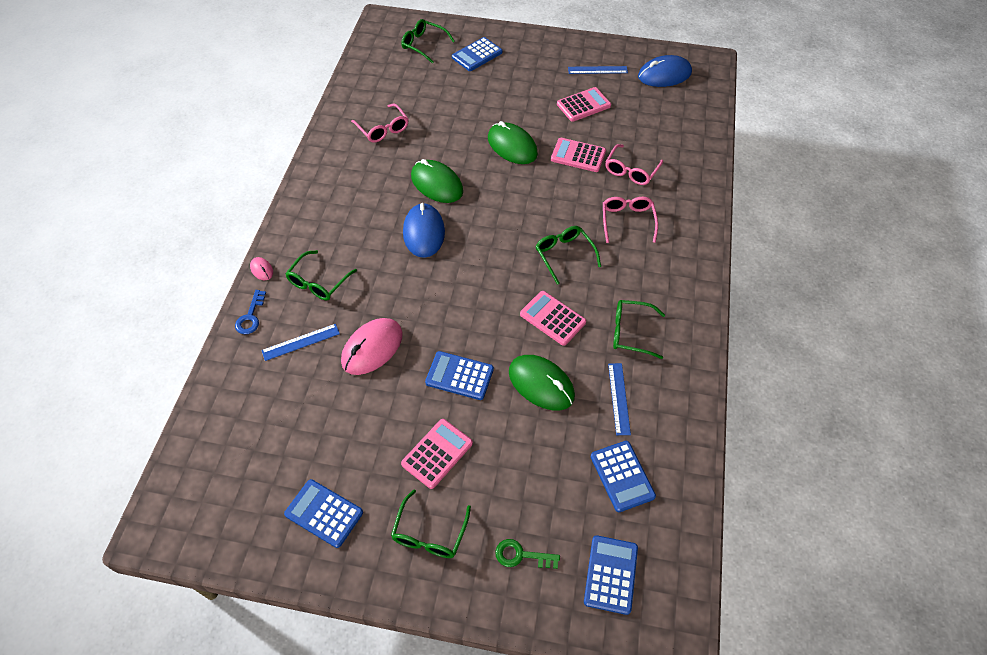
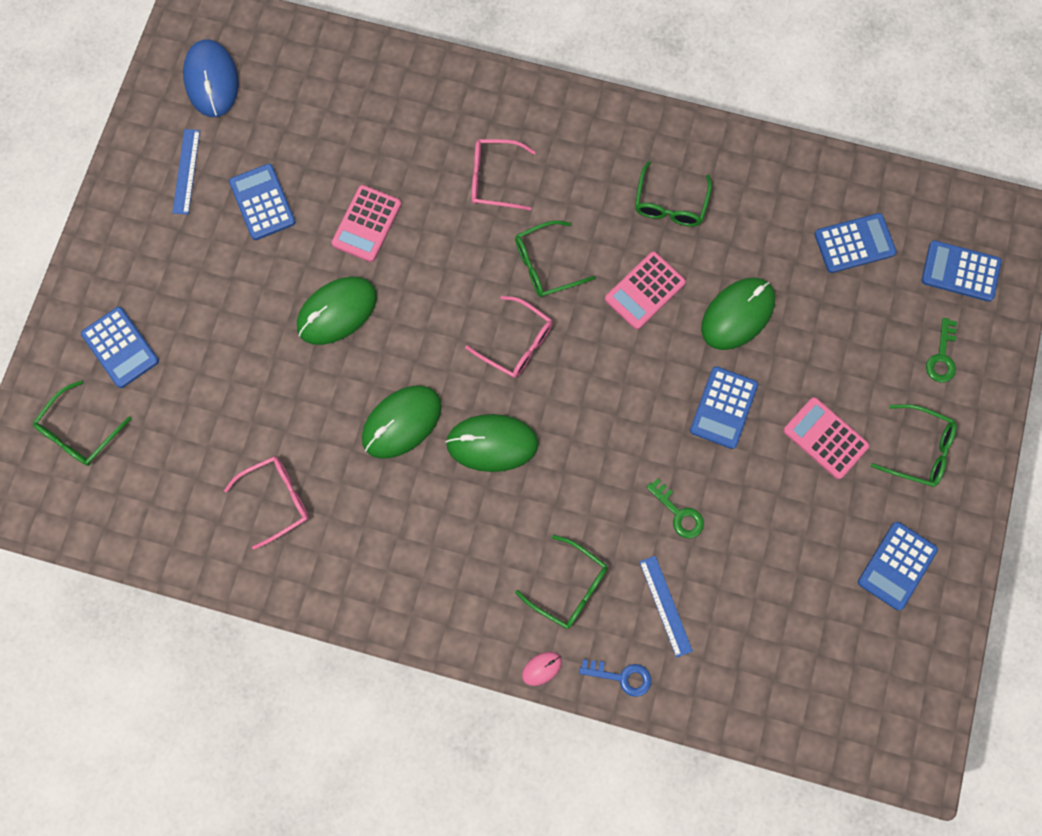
camera: 85 degrees left, 20 degrees up
pink mouse [341,318,403,375] -> green key [646,478,704,539]
blue mouse [403,203,445,258] -> green mouse [446,414,539,472]
pink calculator [557,87,611,122] -> blue calculator [229,164,296,240]
pink glasses [606,144,663,185] -> pink glasses moved to [465,296,553,378]
blue ruler [608,363,631,435] -> none

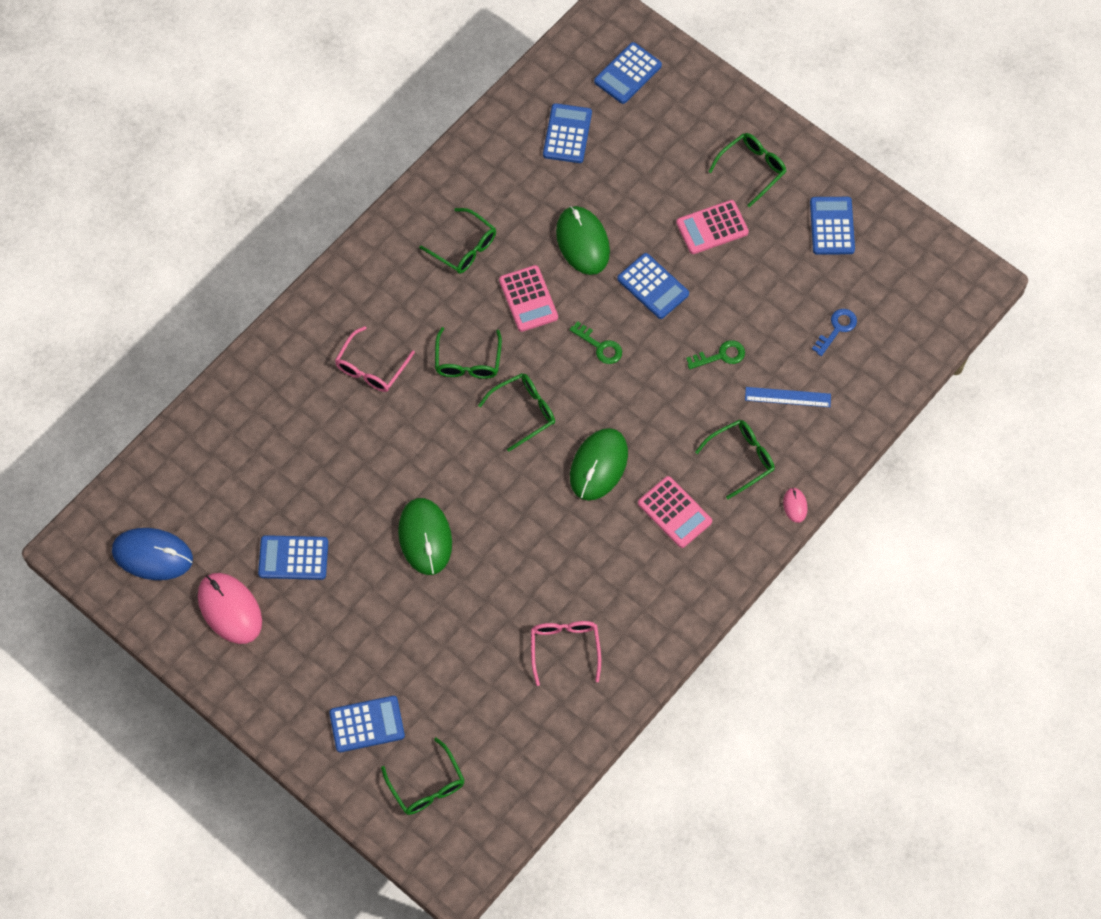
camera: 65 degrees left, 10 degrees down
blue ruler [172,129,200,214] -> pink mouse [198,573,262,644]
pink calculator [331,185,402,262] -> pink calculator moved to [638,476,712,548]
green mouse [362,385,442,459] -> none
pink glasses [465,296,553,378] -> green glasses [478,373,555,452]
blue key [579,659,651,697] -> blue key moved to [812,309,857,356]
blue calculator [858,522,938,610] -> blue calculator turned 150 degrees counterclockwise [810,197,855,255]
green key [926,318,957,382] -> green key moved to [569,321,622,364]

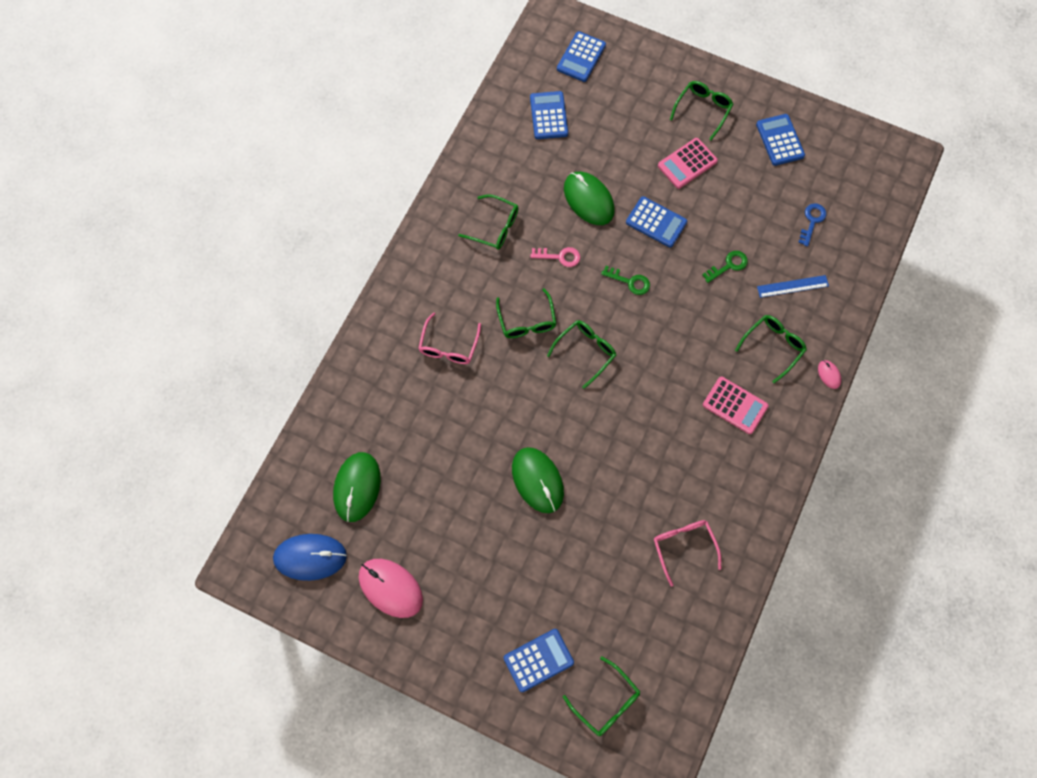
camera: 15 degrees left, 5 degrees up
blue calculator [258,535,328,580] -> none
pink calculator [499,265,558,332] -> pink key [530,247,580,267]
green mouse [570,428,628,501] -> green mouse moved to [333,452,381,522]

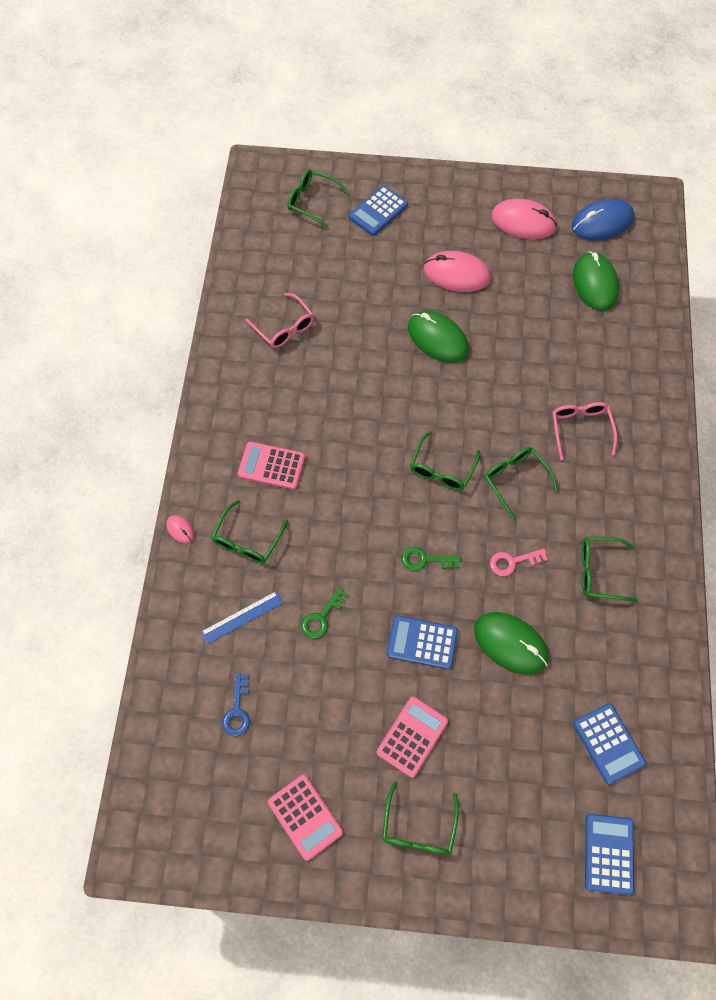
camera: 160 degrees right, 5 degrees down
blue calculator [756,114,805,166] -> pink calculator [268,774,343,861]
none -> pink mouse [424,251,491,292]

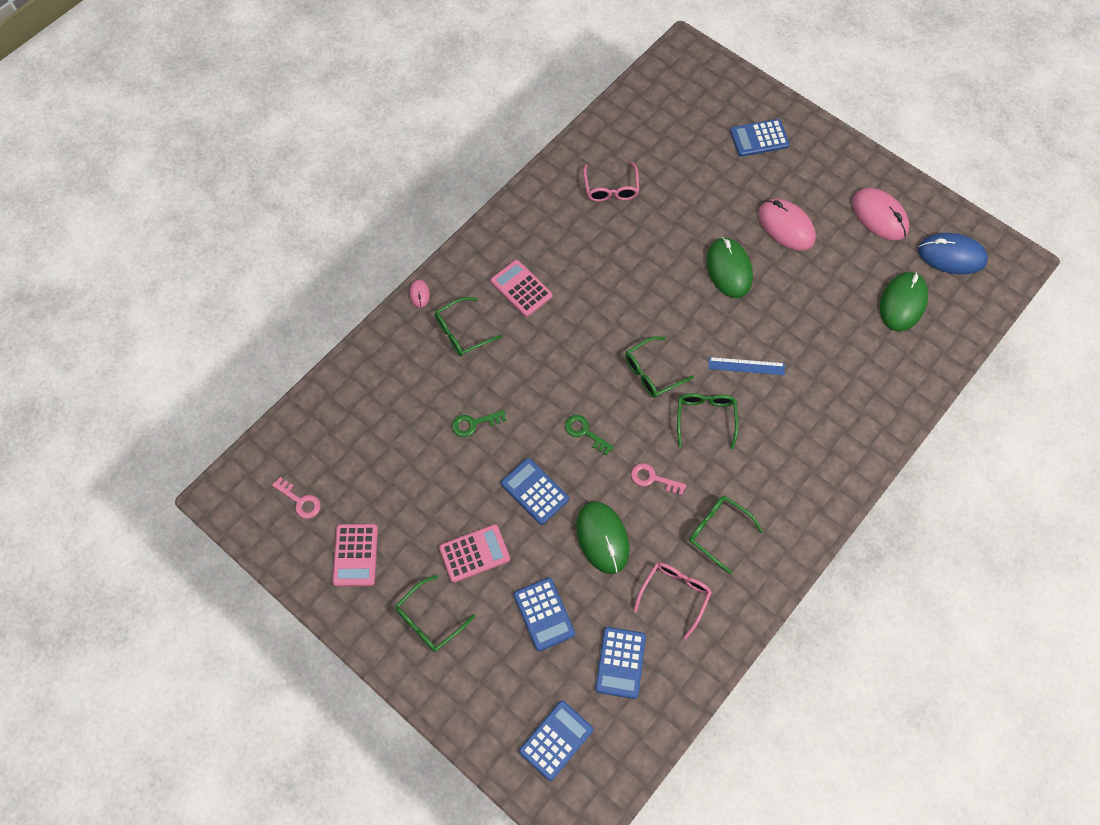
camera: 35 degrees right, 0 degrees up
blue ruler [201,591,283,644] -> blue ruler moved to [708,357,785,375]
blue key [222,673,250,737] -> none
green glasses [287,169,349,228] -> none
pink glasses [552,402,617,460] -> pink glasses moved to [634,562,712,640]
none -> pink key [272,477,321,519]
none -> blue calculator [514,578,575,651]

